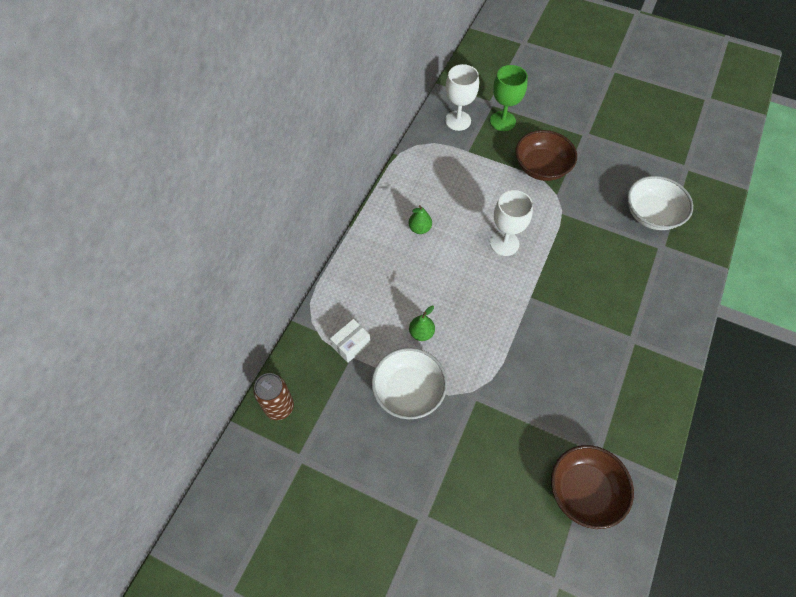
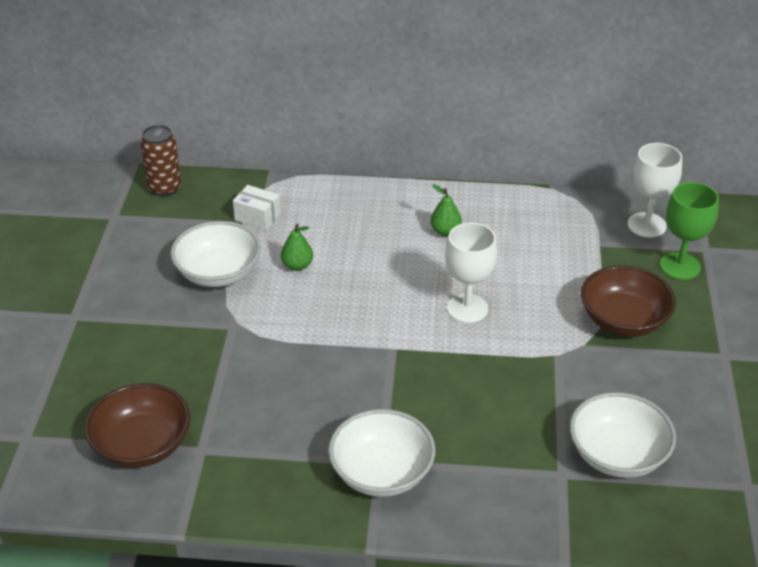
camera: 70 degrees right, 20 degrees down
none -> white bowl [328,409,435,497]

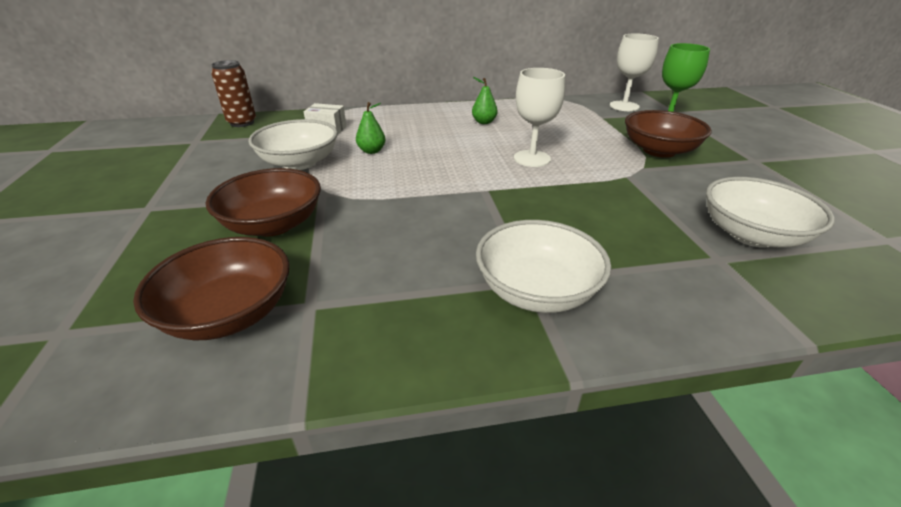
camera: 15 degrees left, 5 degrees down
none -> brown bowl [206,168,321,237]

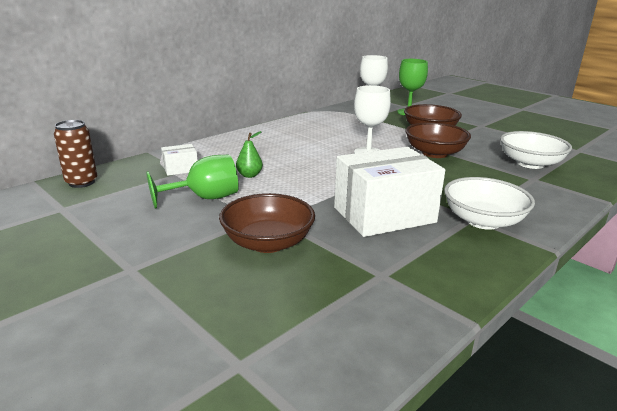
camera: 35 degrees left, 10 degrees down
brown bowl [133,237,290,340] -> brown bowl moved to [405,122,471,158]
white bowl [248,119,338,170] -> green goblet [146,155,239,209]
green pear [472,77,497,124] -> none
none -> white box [334,147,445,237]

